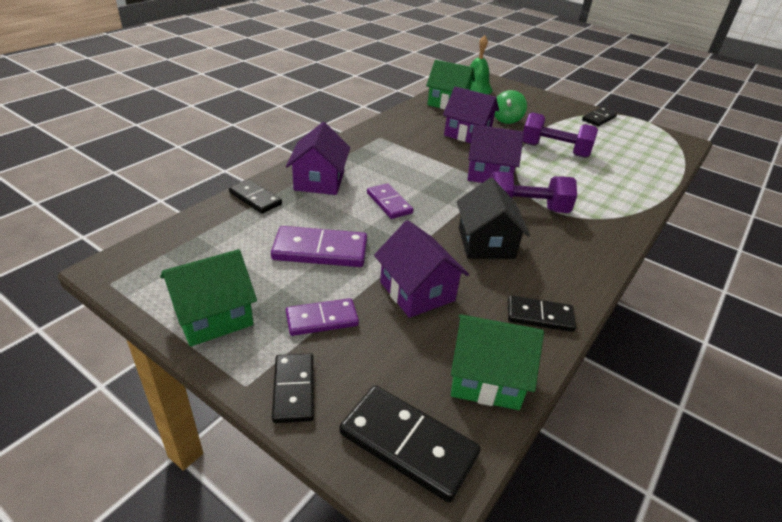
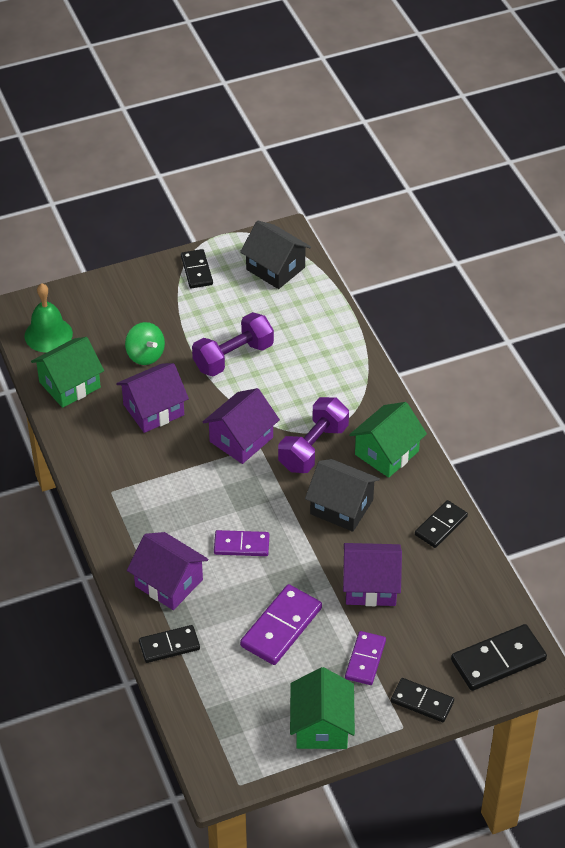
camera: 55 degrees left, 10 degrees up
green house [451,314,544,410] -> green house moved to [349,402,427,478]
none -> black house [240,221,311,289]

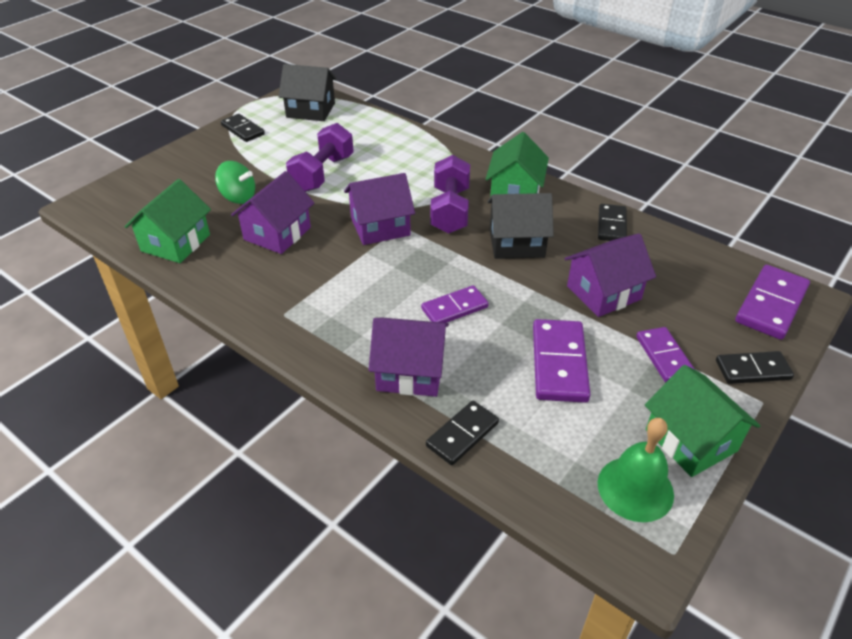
camera: 30 degrees left, 5 degrees down
green bell [24,283,73,353] -> green bell moved to [598,418,674,522]
purple house [203,388,280,464] -> purple house turned 60 degrees clockwise [344,173,415,245]
black domino [451,624,547,691] -> purple domino [735,265,810,340]

